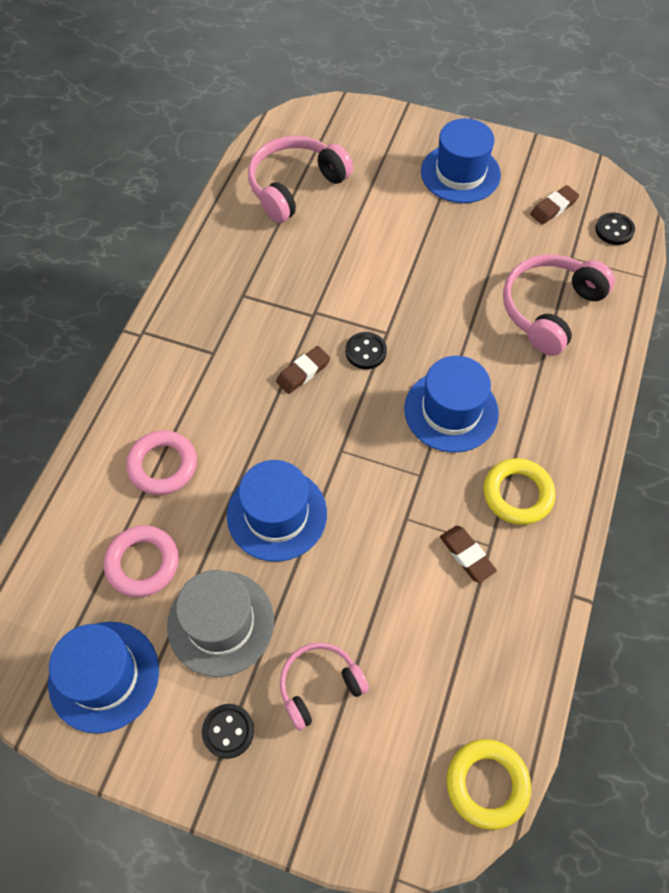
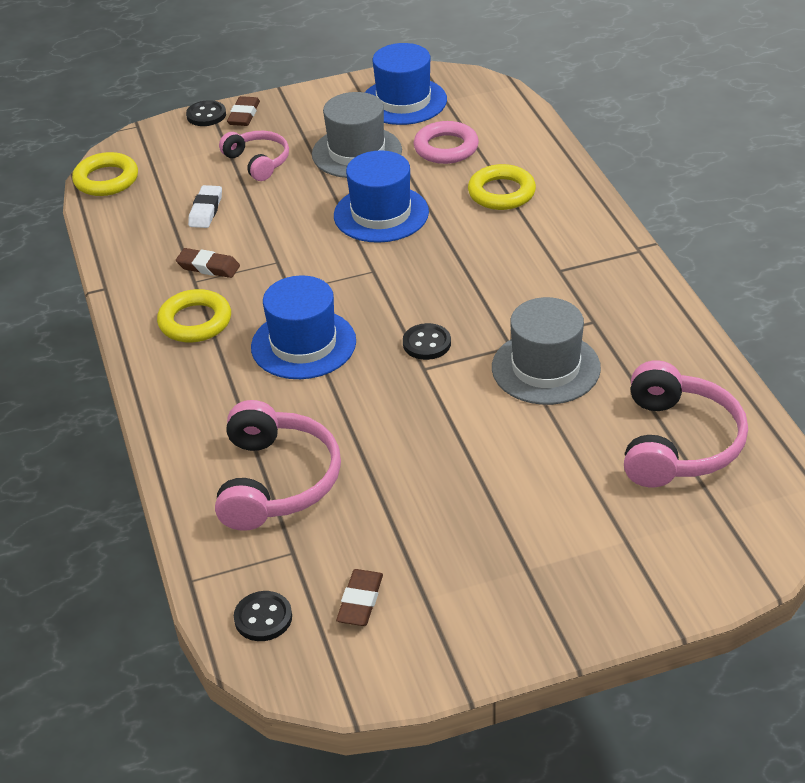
camera: 145 degrees right, 20 degrees down
pink ring [126,430,197,495] -> yellow ring [468,164,536,210]
black button [202,704,254,759] -> black button moved to [186,100,226,126]
brown eraser [276,346,330,394] -> brown eraser moved to [227,96,260,126]
pink headphones [280,642,369,731] -> pink headphones turned 60 degrees counterclockwise [219,131,289,181]
blue hat [421,118,501,203] -> none
none -> white eraser [188,185,222,228]
none -> grey hat [492,297,601,405]

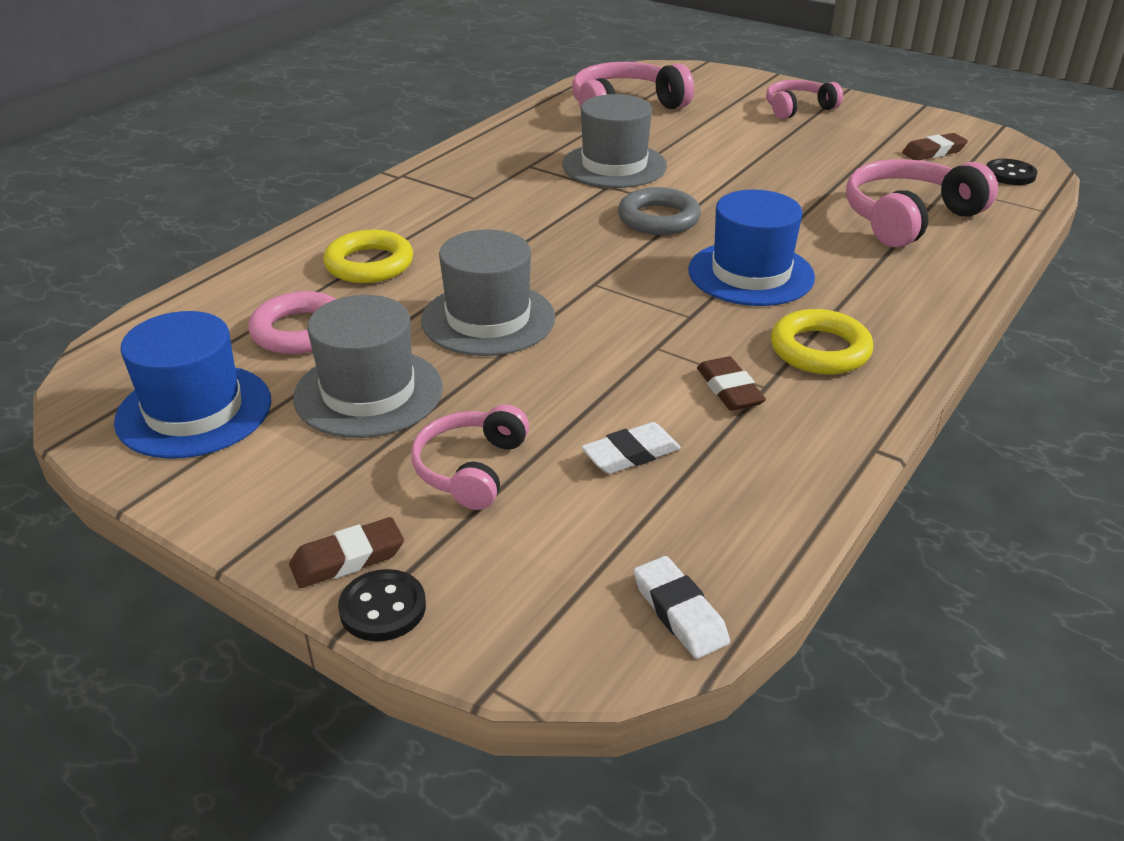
camera: 130 degrees left, 5 degrees down
yellow ring [72,152,138,196] -> white eraser [633,556,730,659]
blue hat [334,150,429,243] -> grey hat [421,229,555,356]
black button [403,323,451,360] -> grey ring [618,187,701,235]
none -> pink headphones [766,80,843,119]

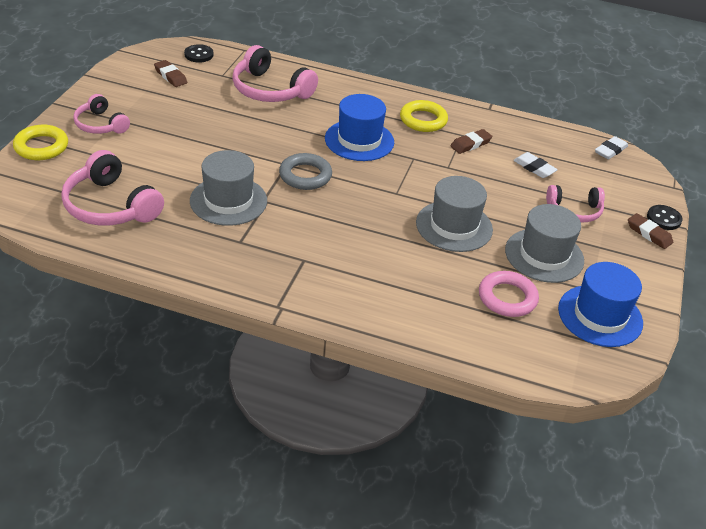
camera: 110 degrees left, 5 degrees up
yellow ring [323,230,413,283] -> yellow ring moved to [13,125,68,160]

